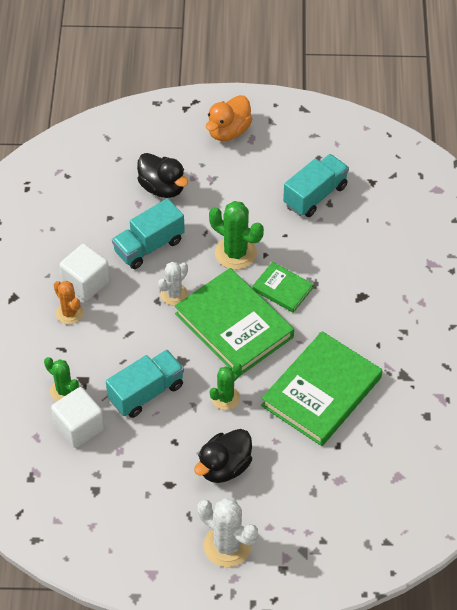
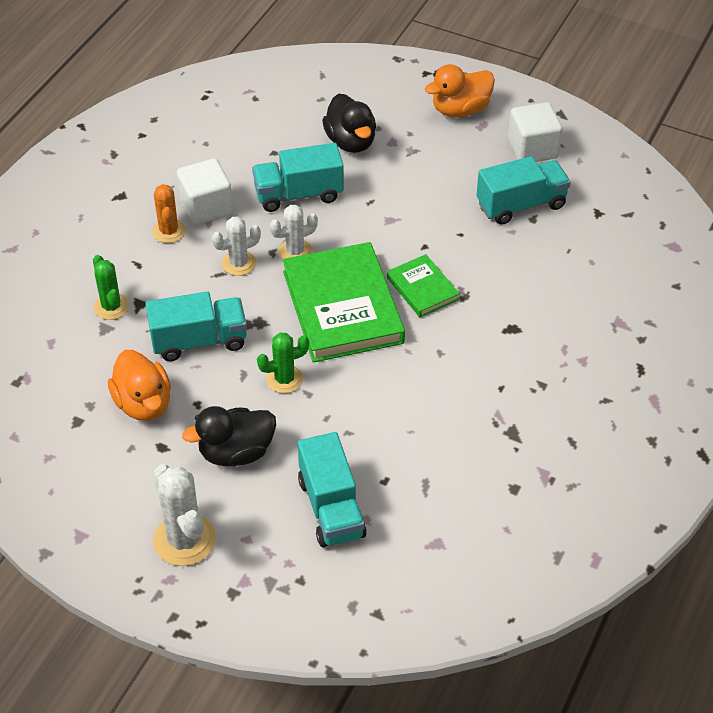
camera: 25 degrees right, 5 degrees down
white cube [51,387,104,448] -> white cube moved to [508,102,563,162]
green cactus [209,201,264,270] -> none
green book [261,331,382,446] -> none
none -> orange duck [108,350,171,421]
none -> white cactus [212,217,261,276]
none -> turquoise truck [298,432,367,547]

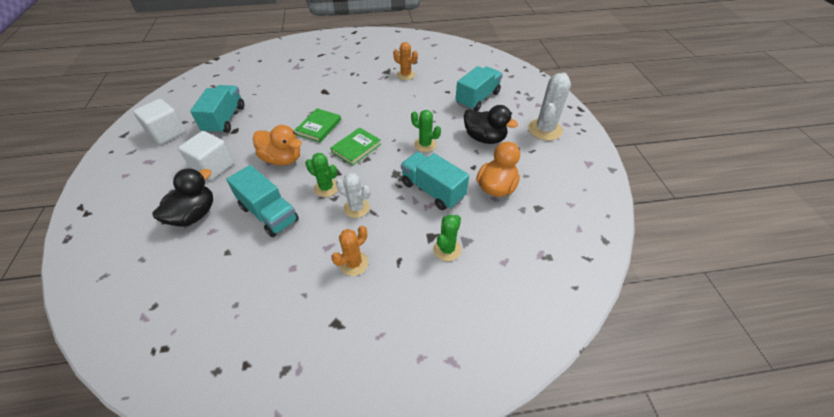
camera: 125 degrees left, 0 degrees up
white cube [176,158,233,225] -> white cube moved to [178,131,234,180]
white cactus [270,205,318,260] -> green cactus [306,153,338,197]
green book [283,242,405,362] -> green book [330,128,381,166], size x0.51
orange duck [425,64,495,117] -> orange duck moved to [253,125,302,166]
turquoise truck [477,156,571,225] -> turquoise truck turned 60 degrees clockwise [190,85,244,134]
none -> orange cactus [393,42,418,80]

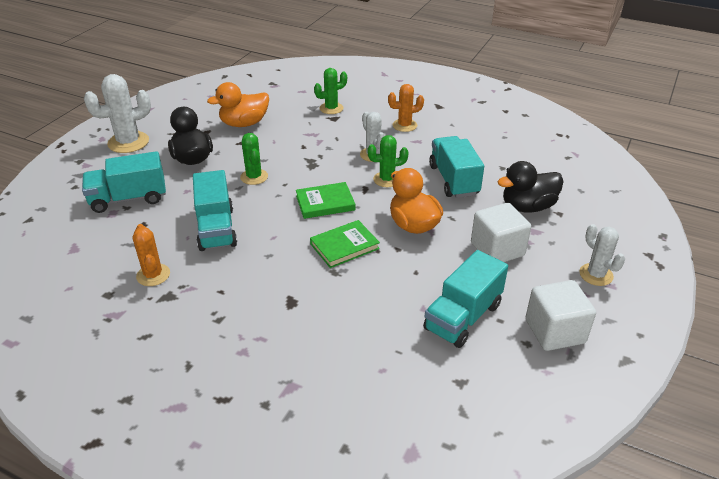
camera: 145 degrees left, 10 degrees down
green cactus [306,153,338,197] -> green cactus turned 75 degrees counterclockwise [367,135,409,187]
turquoise truck [401,152,469,210] -> turquoise truck moved to [193,170,237,251]
none -> white cactus [579,224,625,286]

